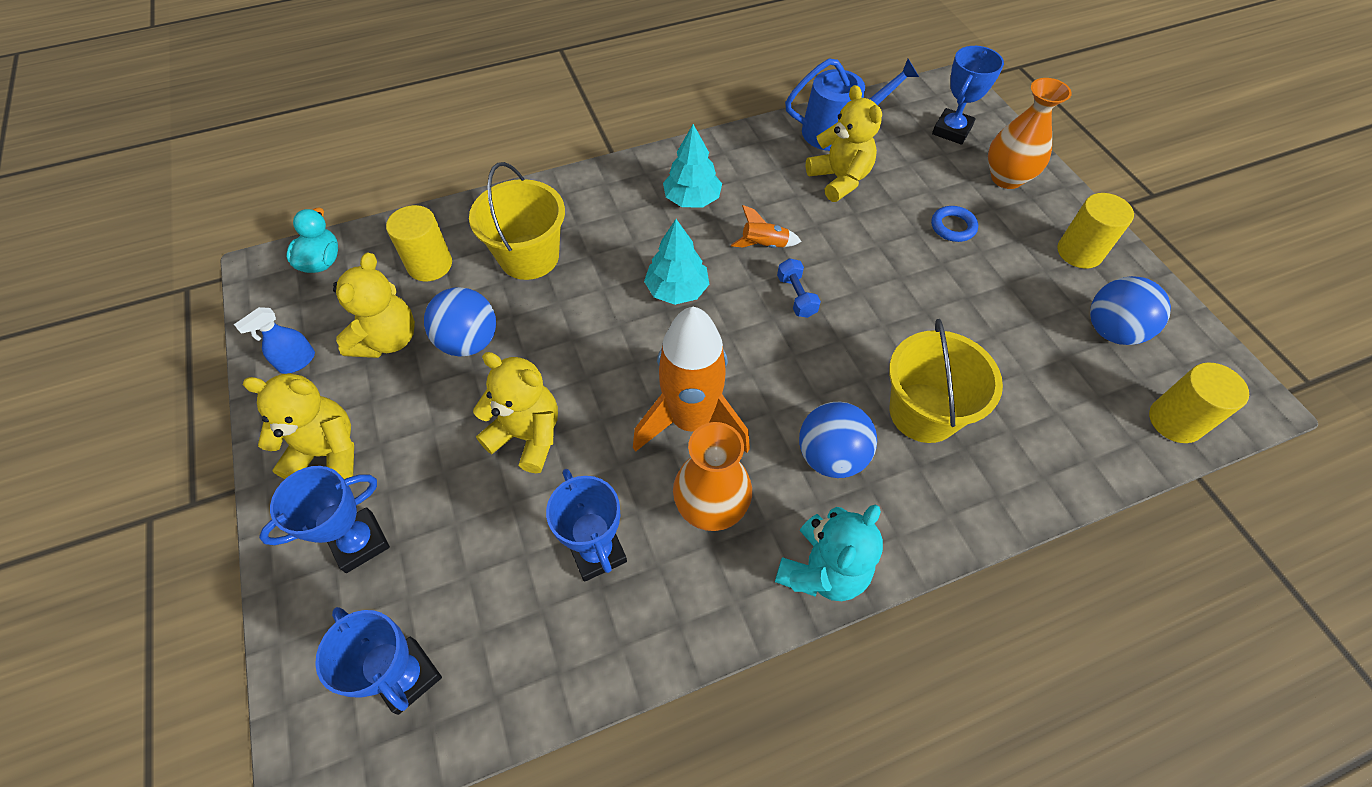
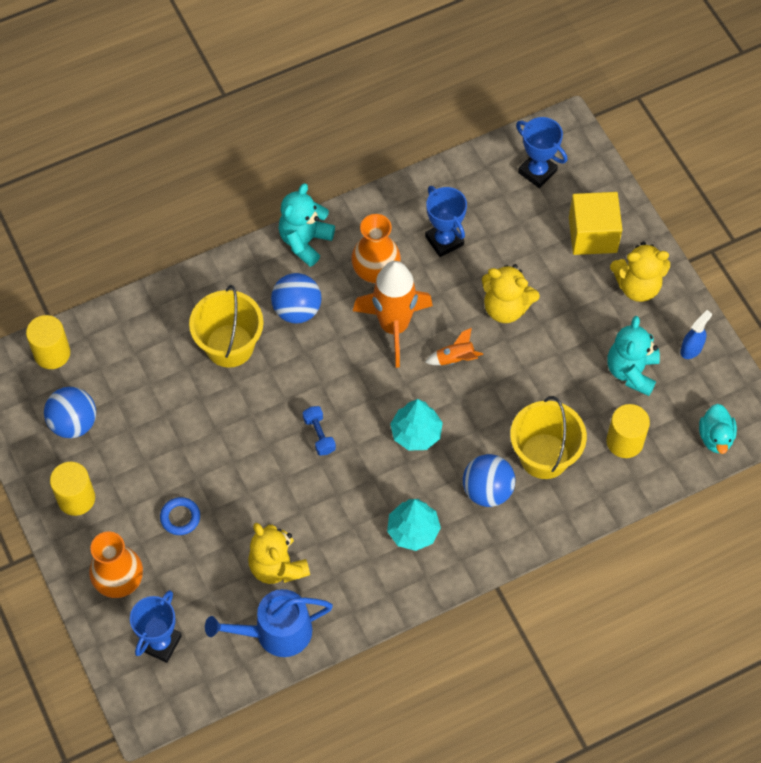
camera: 175 degrees right, 5 degrees up
blue trophy [259,466,390,573] -> yellow cube [569,192,622,255]
yellow teddy bear [333,252,415,358] -> turquoise teddy bear [607,316,660,396]
blue ball [424,287,496,357] -> blue ball moved to [463,454,515,507]
orange rocket [731,205,802,248] -> orange rocket moved to [425,328,483,365]

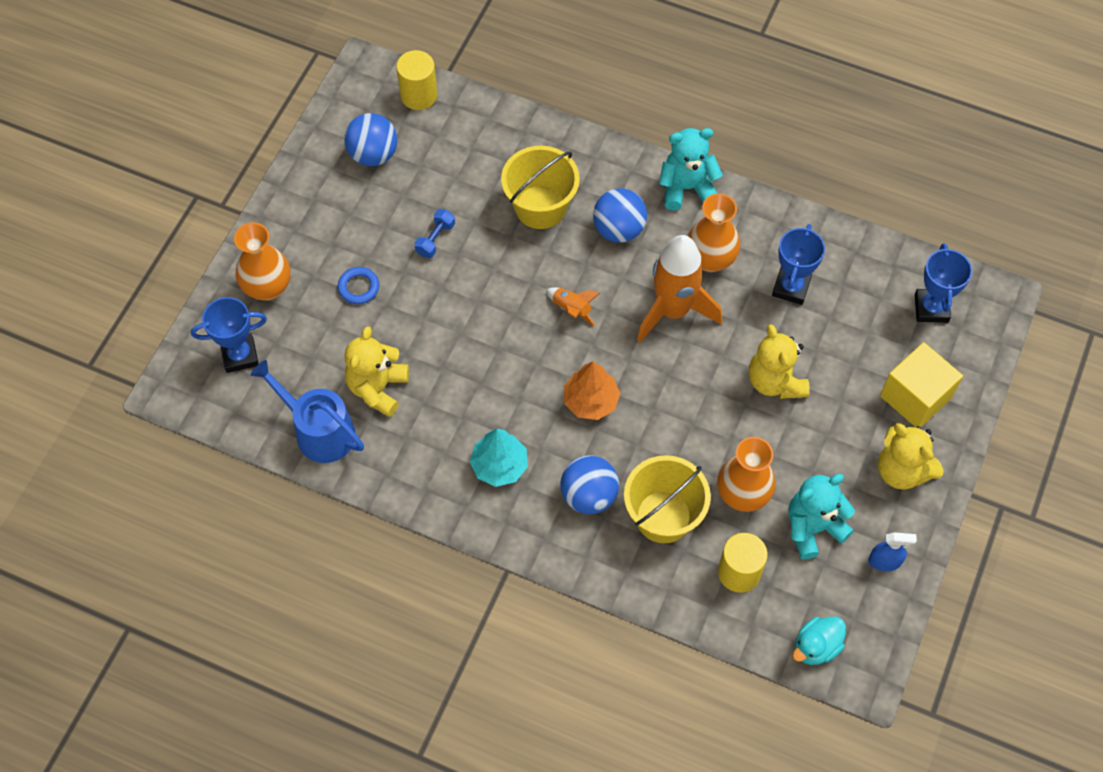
camera: 50 degrees right, 0 degrees up
yellow cylinder [50,462,95,516] -> none
blue dumbbell [303,406,336,456] -> blue dumbbell moved to [414,209,455,258]
turquoise tree [390,399,443,451] -> orange tree [564,361,621,420]
orange rocket [425,328,483,365] -> orange rocket moved to [546,287,600,327]
none -> orange vase [717,437,776,512]

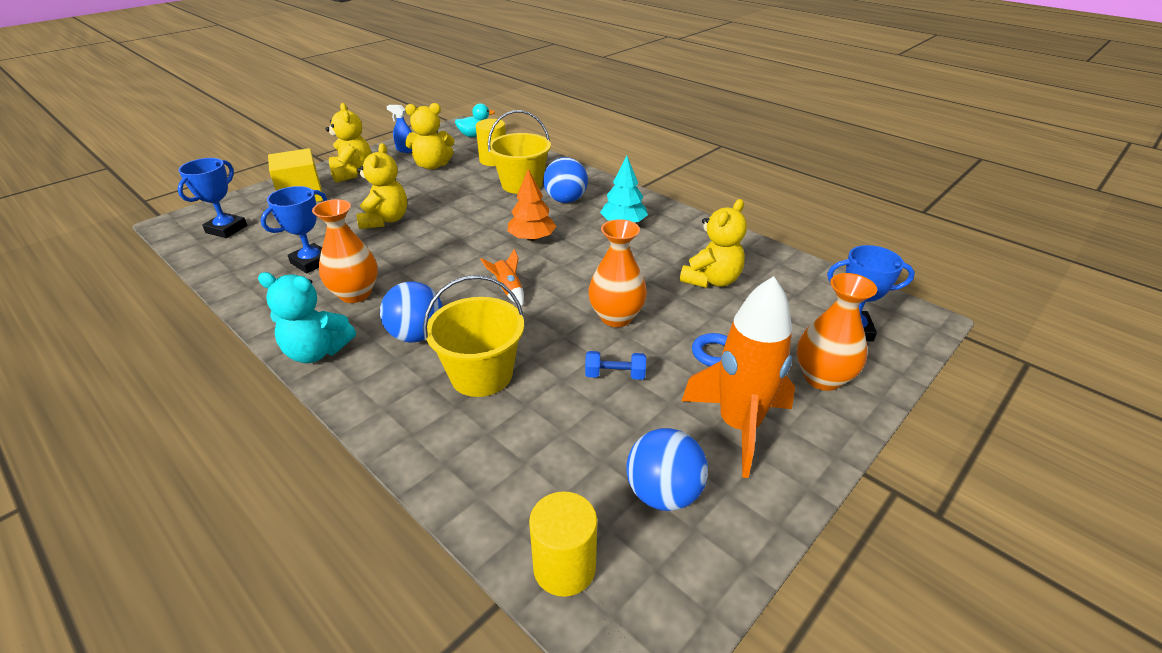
camera: 160 degrees left, 25 degrees down
blue watering can [251,360,364,463] -> none
blue dumbbell [414,209,455,258] -> blue dumbbell turned 45 degrees clockwise [585,351,646,380]
orange rocket [637,235,722,343] -> orange rocket moved to [682,276,795,478]
orange vase [717,437,776,512] -> orange vase moved to [588,219,647,327]
turquoise teddy bear [789,474,855,560] -> yellow teddy bear [405,103,455,170]

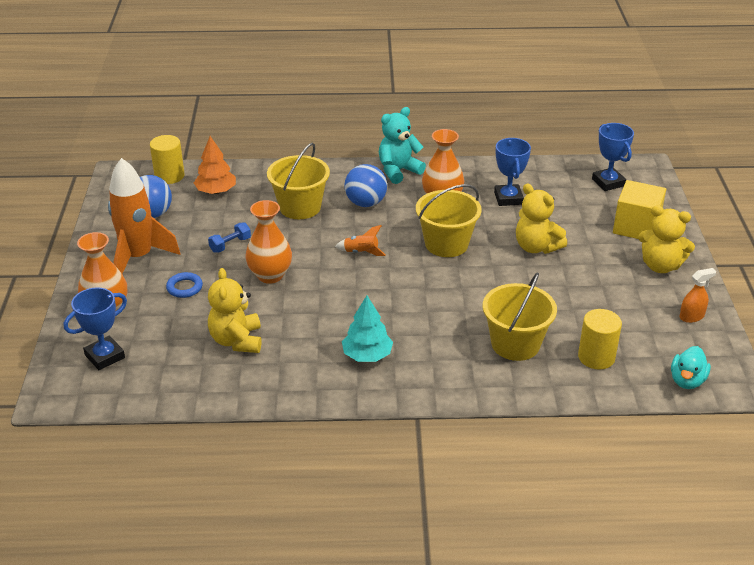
camera: 135 degrees right, 0 degrees up
blue spray bottle [386,105,412,153] -> orange spray bottle [679,268,716,323]
yellow teddy bear [405,103,455,170] -> none
orange tree [507,169,556,241] -> orange tree moved to [194,136,236,194]
blue ball [543,157,588,203] -> none
none -> yellow bucket [416,184,482,257]

